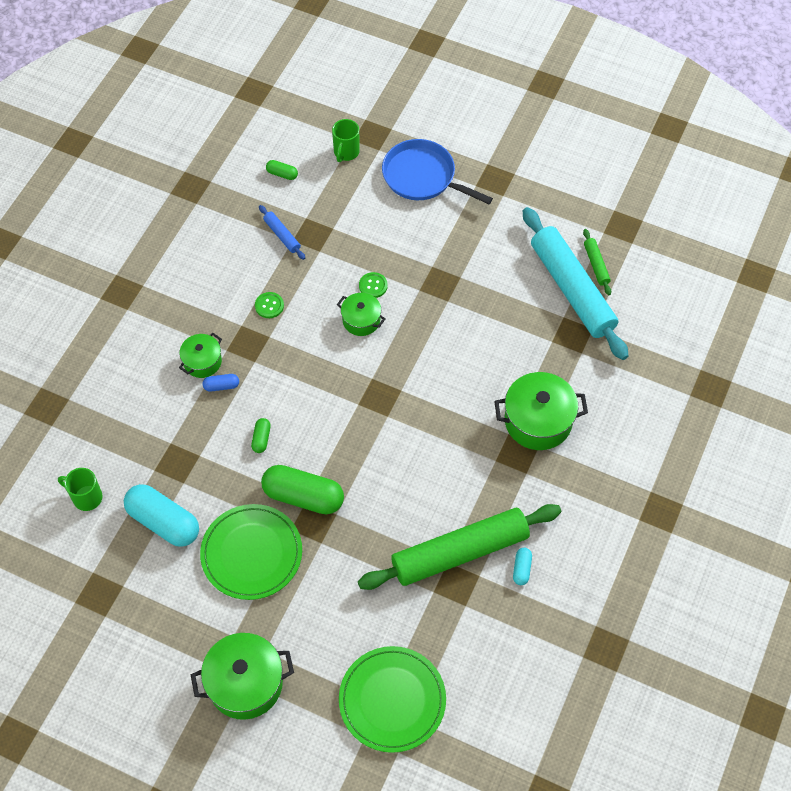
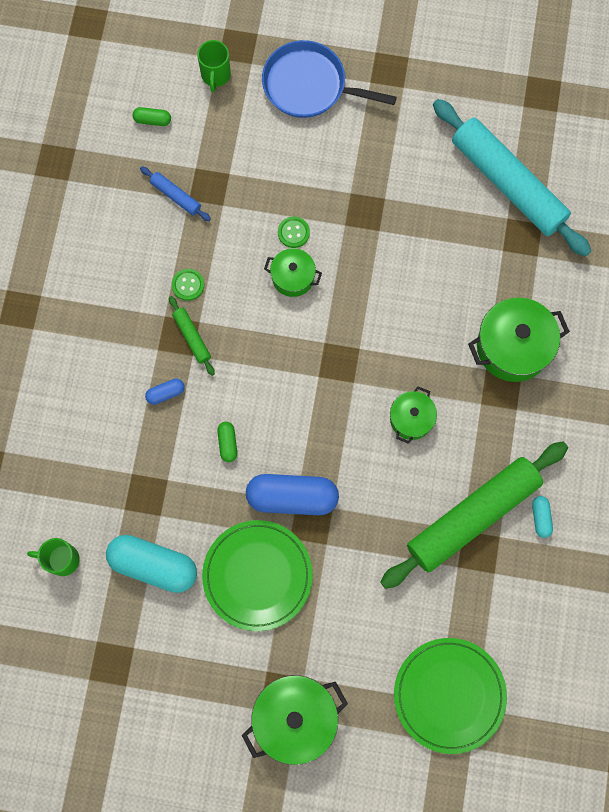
camera: 15 degrees left, 15 degrees up
green pot [179,333,222,378] -> green pot moved to [390,386,437,444]
green capsule [261,465,344,514] -> blue capsule [246,474,339,515]
green rolling pin [583,229,611,295] -> green rolling pin moved to [169,296,215,376]

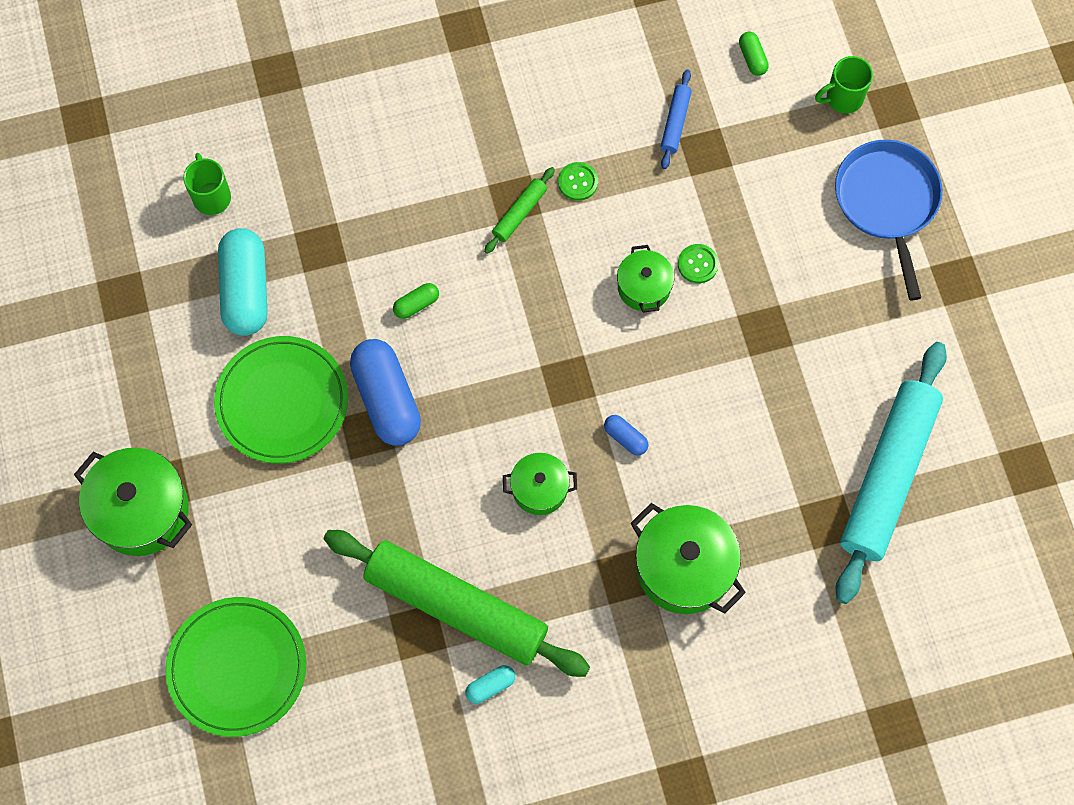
camera: 65 degrees right, 5 degrees down
blue capsule [145,378,185,405] -> blue capsule moved to [604,415,649,455]

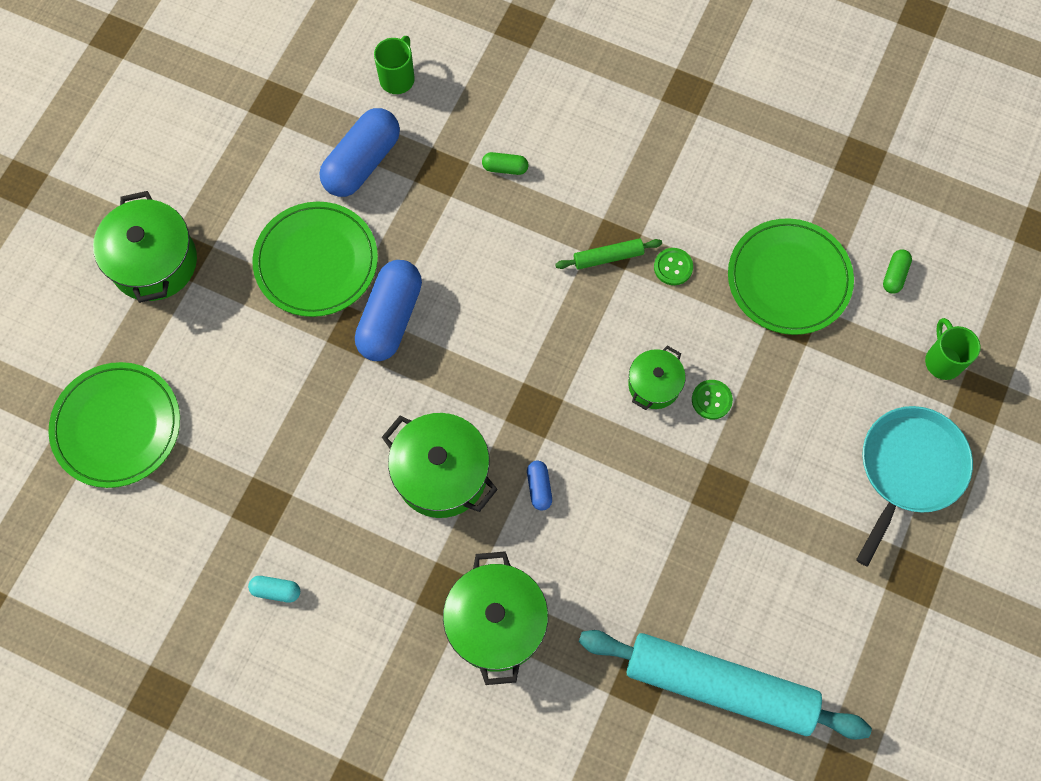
camera: 40 degrees right, 0 degrees up
turquoise capsule [218,228,268,336] -> blue capsule [319,108,400,197]
green rolling pin [324,530,590,677] -> none
green capsule [393,283,439,319] -> green capsule moved to [482,152,528,175]
green pot [503,453,577,515] -> green pot [382,413,498,518], size x1.72
blue rolling pin [660,70,692,169] -> green plate [728,218,854,335]
green mug [815,56,873,114] -> green mug turned 60 degrees clockwise [925,318,981,380]
blue pan [835,139,943,300] -> turquoise pan [856,406,973,567]
turquoise rolling pin [835,342,947,604] -> turquoise rolling pin turned 45 degrees clockwise [579,630,872,740]

